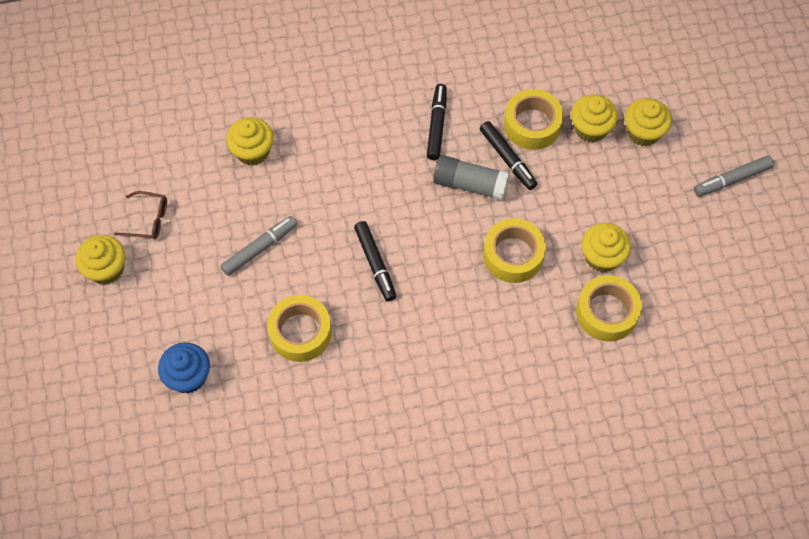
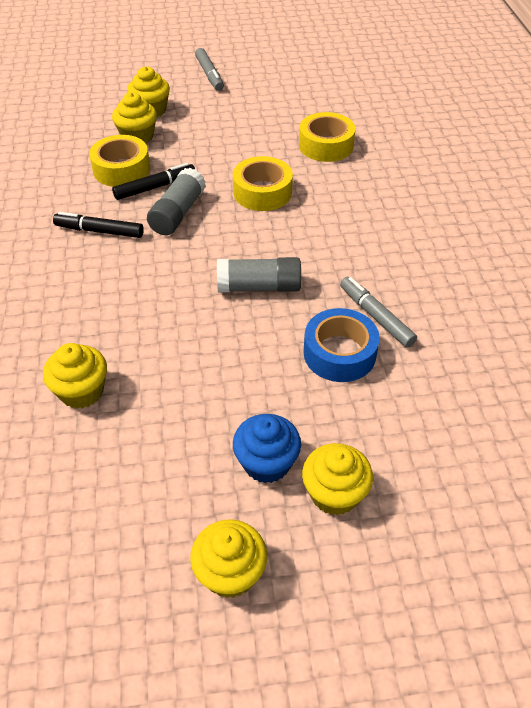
camera: 85 degrees left, 15 degrees down
brown glasses [114,191,167,239] -> none
blue cupcake [158,342,210,393] -> blue cupcake moved to [233,414,301,483]
grey marker [220,216,297,276] -> grey marker moved to [340,277,417,348]
yellow tape [267,295,332,362] -> blue tape [304,308,380,382]
black marker [354,221,396,302] -> grey glue stick [217,257,301,292]
yellow cupcake [581,223,631,272] -> yellow cupcake moved to [302,443,373,515]

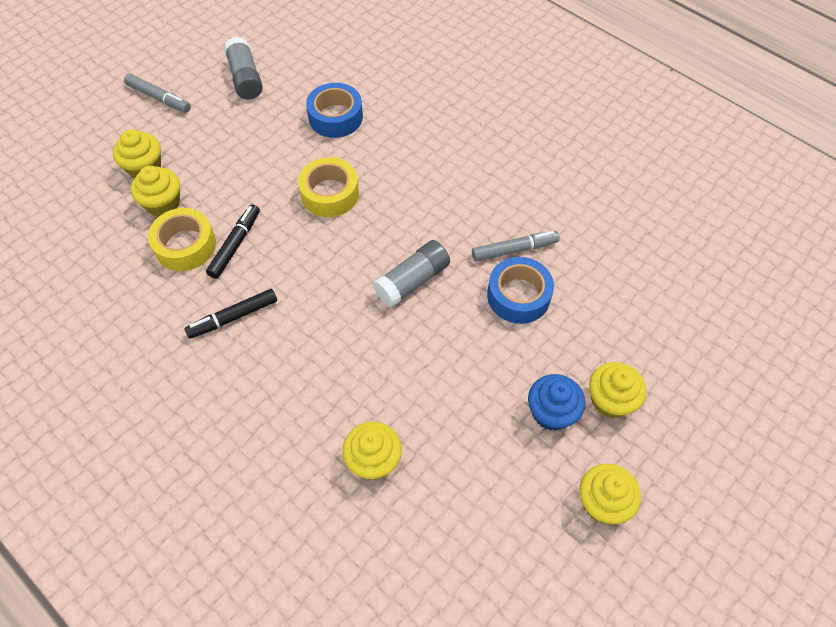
camera: 40 degrees left, 10 degrees up
grey glue stick [147,168,206,235] -> grey glue stick moved to [224,37,263,99]
yellow tape [299,112,356,162] -> blue tape [306,83,363,138]
grey marker [340,277,417,348] -> grey marker turned 150 degrees clockwise [472,231,560,261]

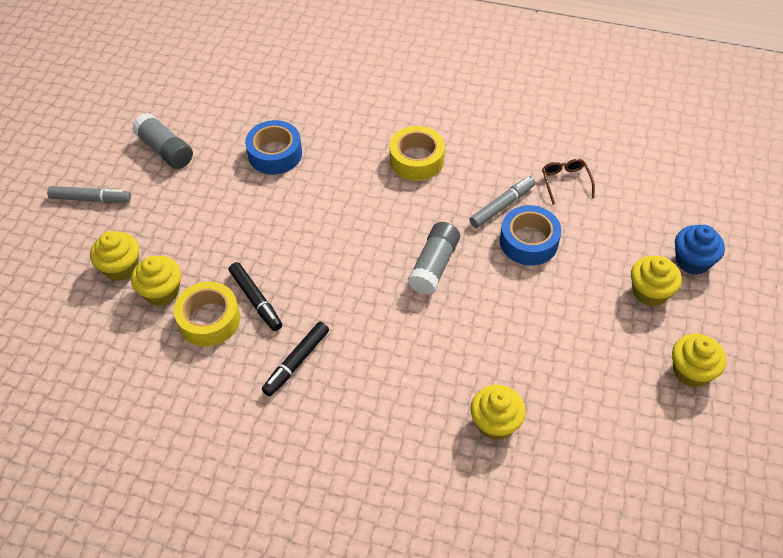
camera: 25 degrees left, 5 degrees down
black marker [206,204,260,279] -> black marker turned 150 degrees clockwise [229,262,282,331]
yellow tape [298,157,359,217] -> yellow tape moved to [390,126,445,181]
blue cupcake [528,374,585,431] -> blue cupcake moved to [675,225,725,275]
none -> brown glasses [542,159,595,205]

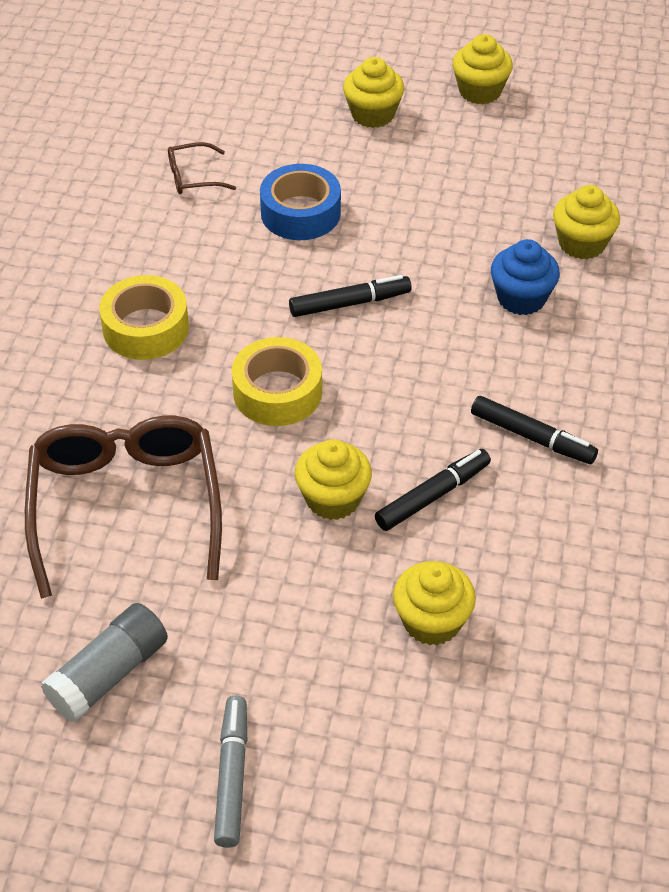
camera: 95 degrees left, 5 degrees down
yellow cupcake [90,231,139,281] -> yellow cupcake moved to [294,439,372,520]
yellow tape [174,282,240,347] -> yellow tape moved to [232,337,322,426]
blue tape [245,120,302,175] -> brown glasses [25,415,222,599]
grey glue stick [408,222,460,295] -> black marker [289,275,412,317]
grey marker [469,176,536,228] -> none
blue cupcake [675,225,725,275] -> blue cupcake moved to [491,239,560,315]

